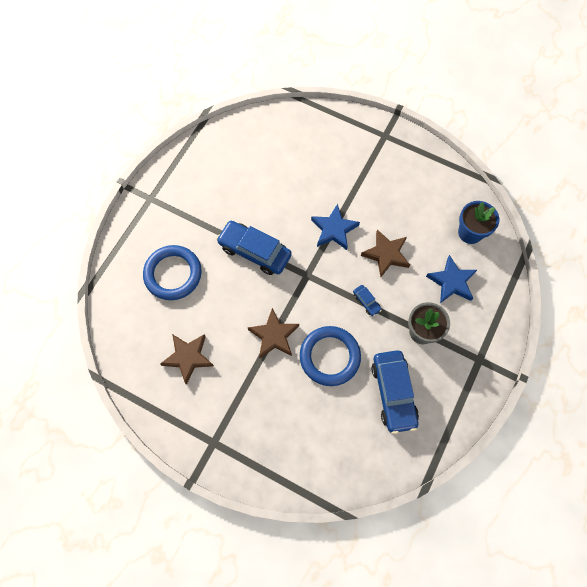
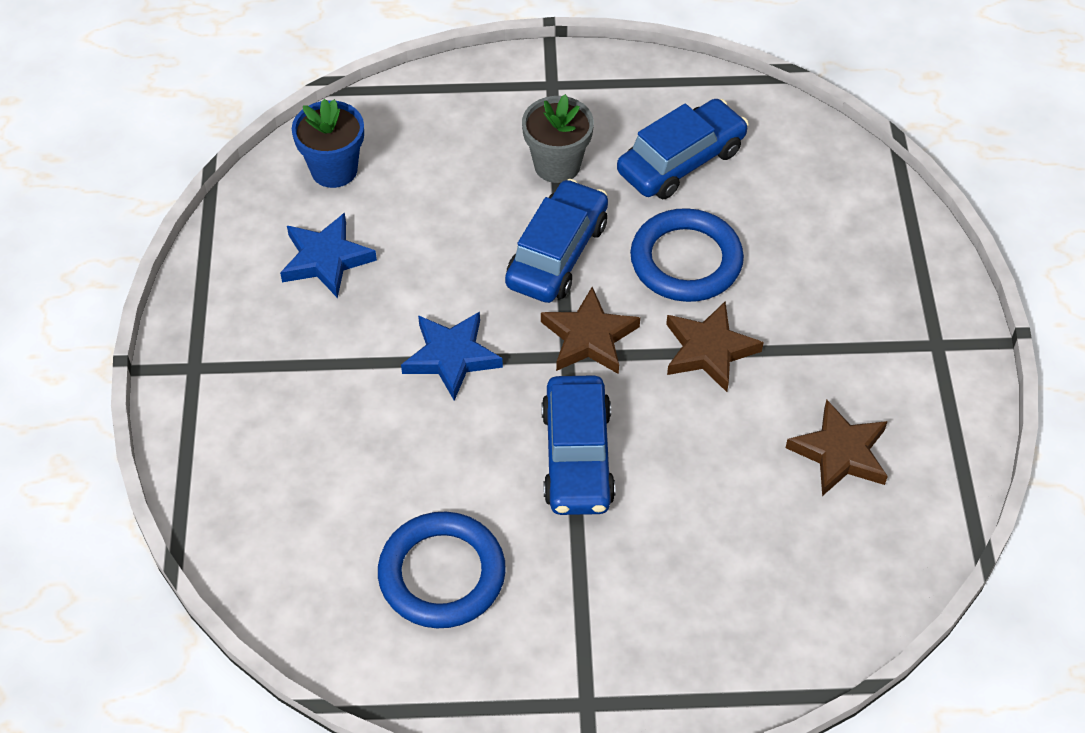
camera: 120 degrees left, 15 degrees down
blue ring [143,245,202,300] -> blue ring moved to [378,512,506,628]
blue car [353,285,382,316] -> blue car [505,179,608,303], size x2.27
brown star [361,229,410,277] -> brown star moved to [541,287,640,374]
blue star [426,255,477,303] -> blue star moved to [280,213,377,298]

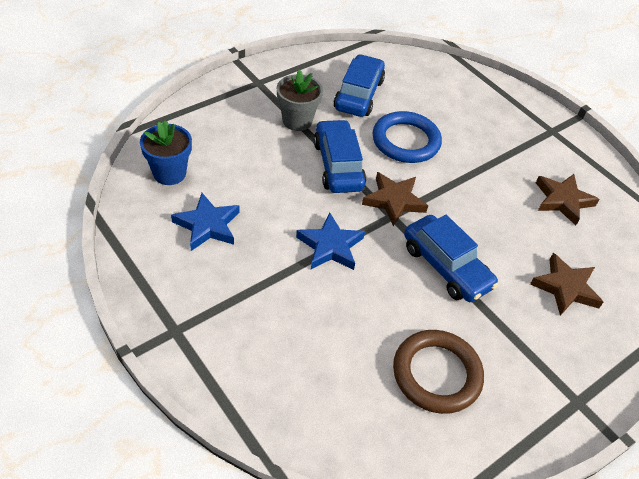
camera: 40 degrees left, 5 degrees down
blue ring [378,512,506,628] -> brown ring [393,330,484,414]
brown star [666,302,764,392] -> brown star moved to [530,253,603,316]

